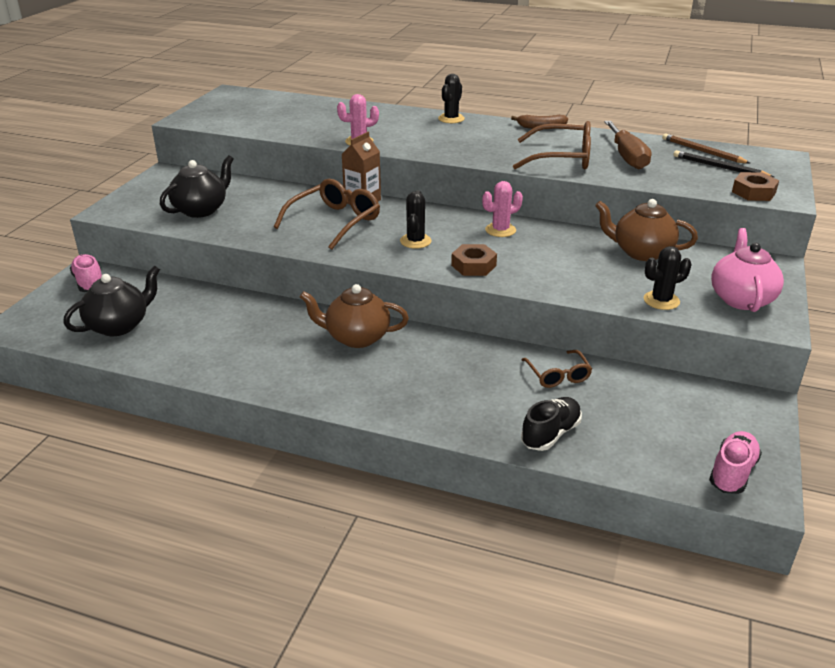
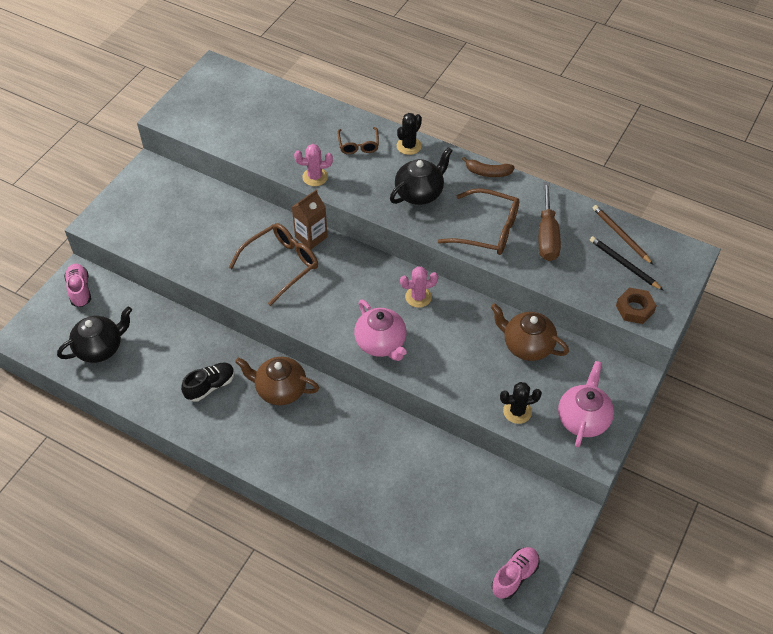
camera: 10 degrees right, 20 degrees up
black teapot [160,155,233,218] -> black teapot moved to [390,147,453,205]
black cactus [400,190,431,249] -> none
brown nut [451,244,497,276] -> pink teapot [354,300,407,361]
black shoe [521,397,582,451] -> black shoe moved to [181,363,235,402]
brown glasses [522,350,592,388] -> brown glasses moved to [337,127,379,154]

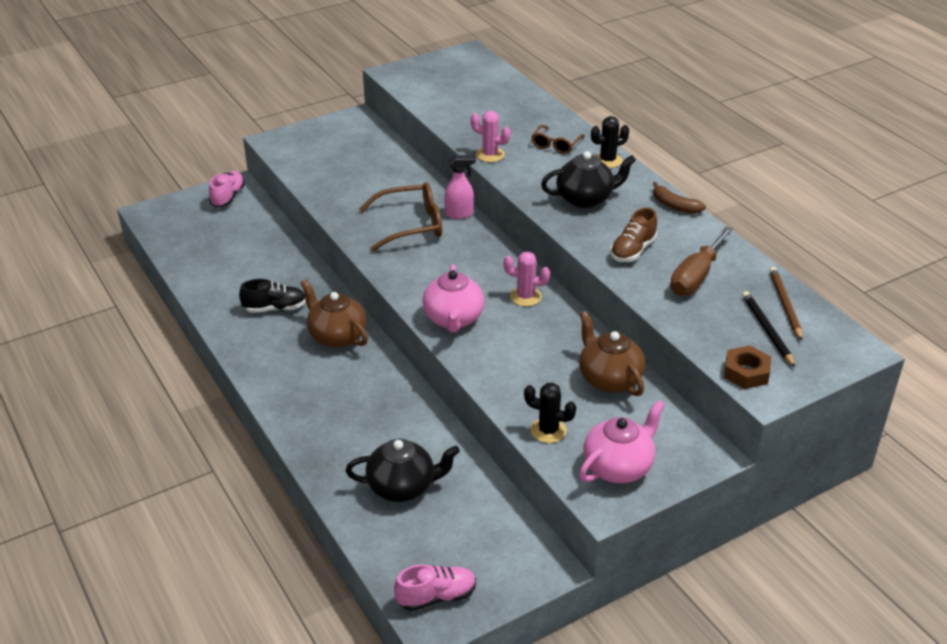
camera: 30 degrees right, 15 degrees down
black teapot [57,306,132,363] -> black teapot moved to [346,439,460,502]
brown carton [292,190,328,250] -> pink spray bottle [444,155,476,219]
brown glasses [438,188,519,255] -> brown shoe [610,208,657,262]

